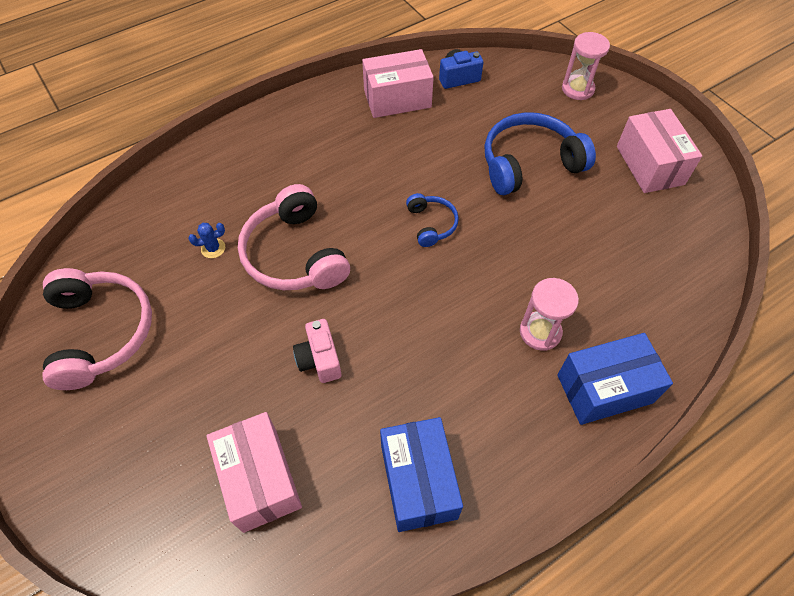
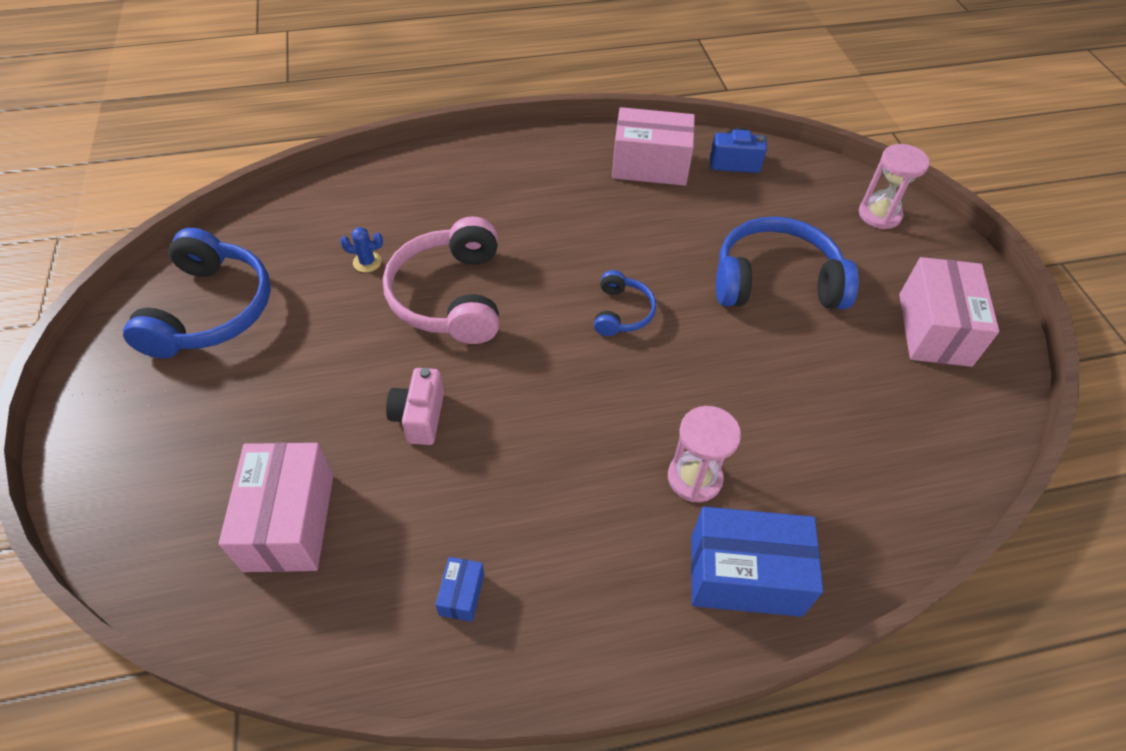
camera: 20 degrees right, 5 degrees down
pink headphones [43,268,152,390] -> blue headphones [123,228,271,358]
blue box [380,417,463,532] -> blue box [435,557,484,622], size x0.45

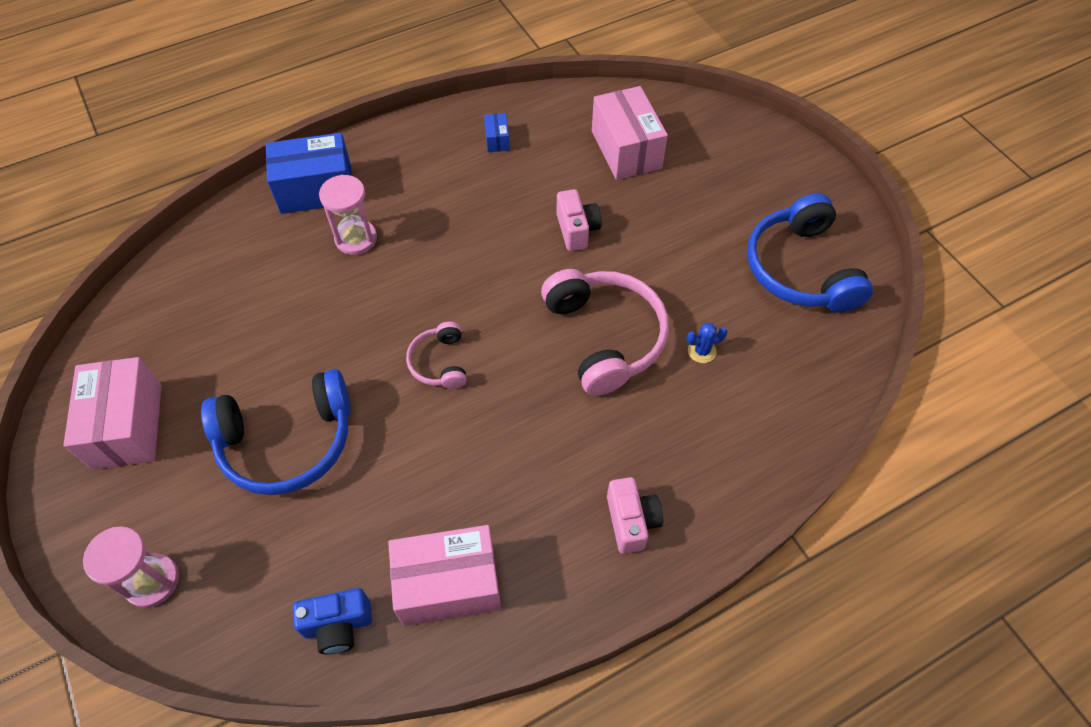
camera: 165 degrees right, 5 degrees up
blue headphones [594,270,656,336] -> pink headphones [406,321,467,389]
none -> pink camera [607,477,663,554]

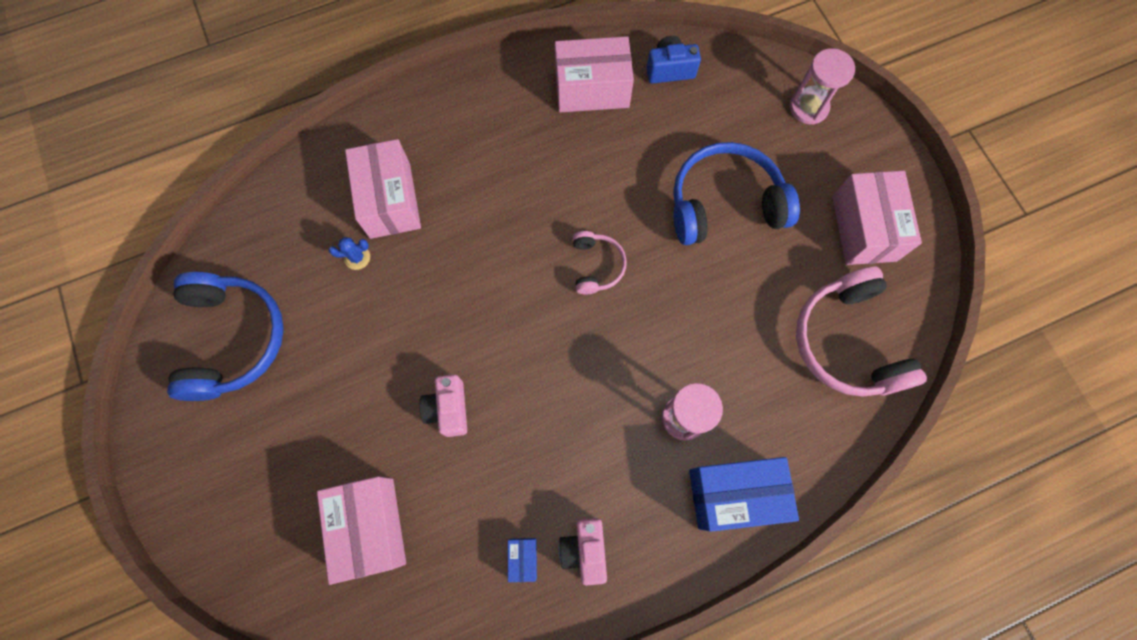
camera: 175 degrees left, 15 degrees up
pink headphones [541,269,669,396] -> pink headphones moved to [796,267,927,396]
pink camera [607,477,663,554] -> pink camera moved to [559,518,607,586]
none -> pink box [345,139,421,239]

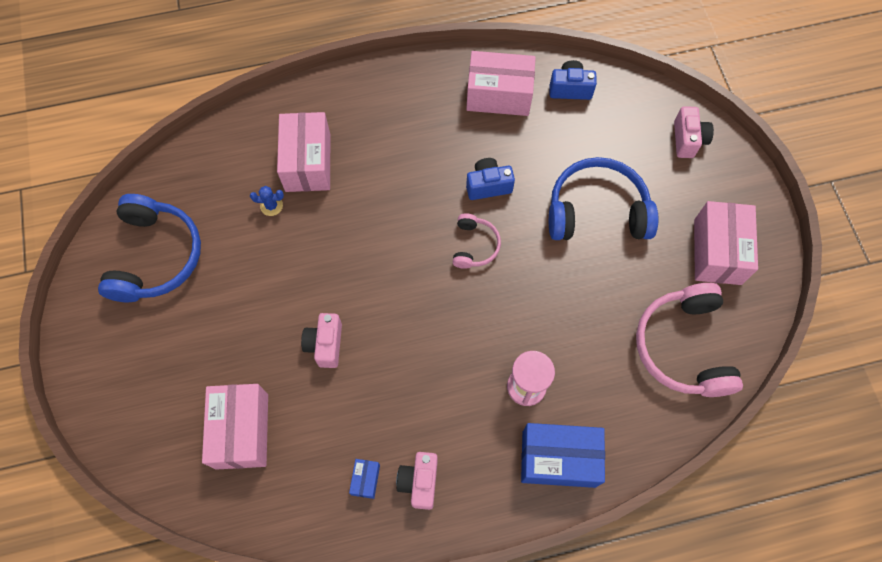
camera: 10 degrees right, 5 degrees down
pink hourglass [790,48,855,124] -> pink camera [674,106,714,158]
none -> blue camera [466,158,515,200]

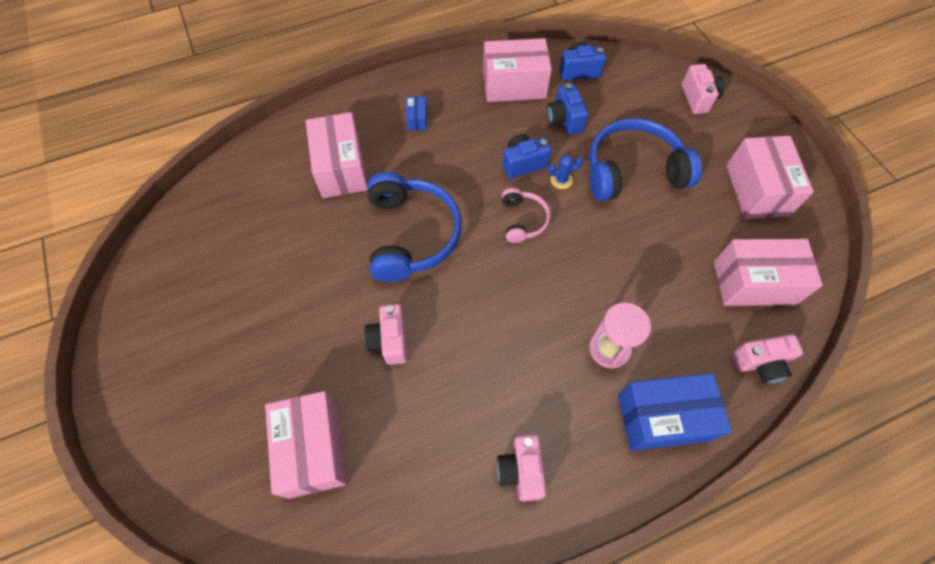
camera: 10 degrees left, 5 degrees down
blue headphones [98,194,201,302] -> blue headphones moved to [367,172,462,282]
blue cactus [250,186,284,216] -> blue cactus moved to [548,155,583,189]
blue box [349,459,380,499] -> blue box moved to [406,96,427,130]
pink headphones [636,283,743,397] -> pink box [714,239,823,306]
none -> blue camera [547,83,588,135]
none -> pink camera [732,334,803,384]

